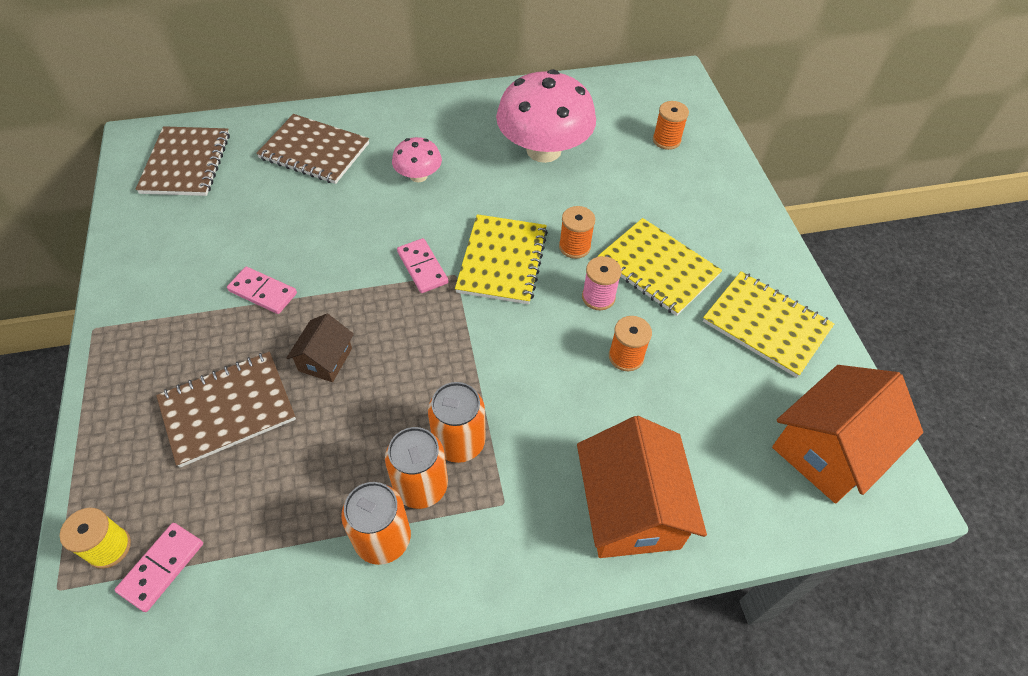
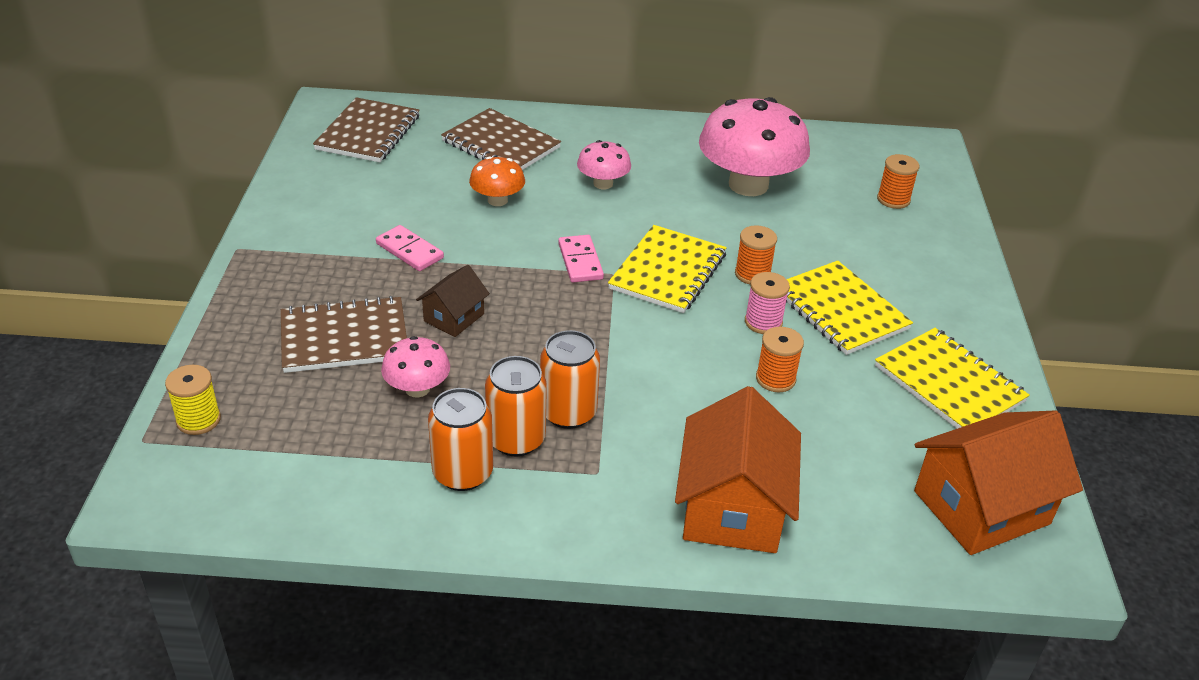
camera: 15 degrees right, 15 degrees down
pink domino [115,523,203,612] -> none
none -> pink mushroom [381,336,450,398]
none -> orange mushroom [469,156,525,206]

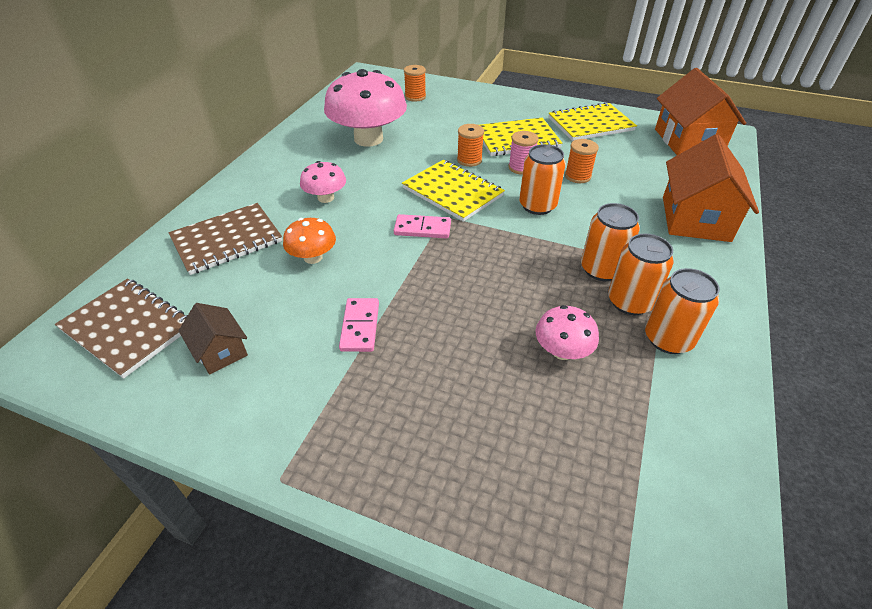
camera: 70 degrees left, 5 degrees up
yellow spool [165,365,221,435] -> none
brown notebook [281,296,407,373] -> none
pink domino [376,225,444,271] -> pink domino turned 60 degrees counterclockwise [339,298,379,352]
brown house [416,265,490,337] -> brown house moved to [179,303,248,375]
orange house [675,386,801,553] -> orange house turned 75 degrees clockwise [663,134,759,242]
none -> orange can [519,144,566,215]

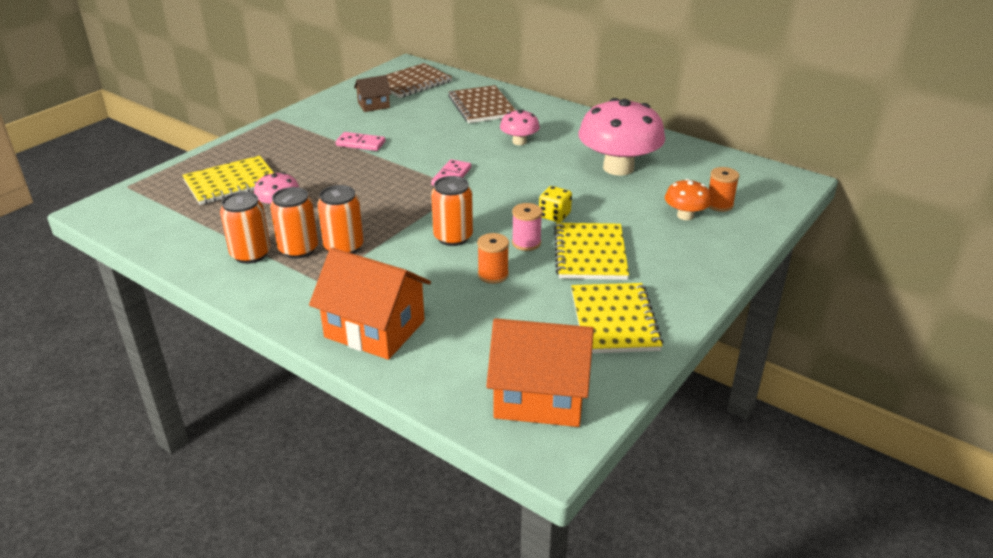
camera: 105 degrees right, 10 degrees down
orange mushroom [283,218,336,264] -> orange mushroom moved to [665,179,711,220]
yellow notebook [402,160,505,222] -> yellow notebook moved to [182,156,274,205]
orange spool [457,124,484,167] -> yellow dice [539,186,572,222]

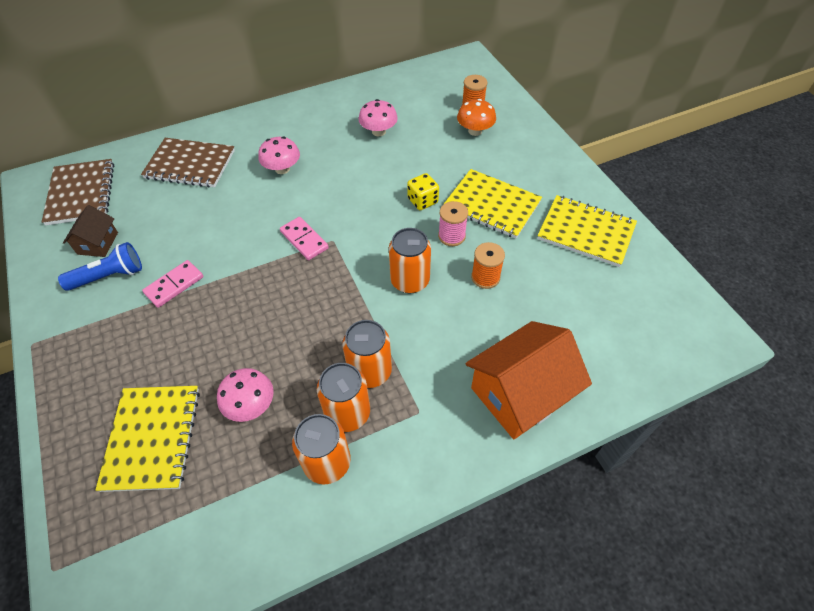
camera: 60 degrees left, 20 degrees up
orange house [486,318,594,427] -> none
pink mushroom [578,98,665,176] -> pink mushroom [359,99,398,136], size x0.49
none -> blue flashlight [58,242,142,291]

